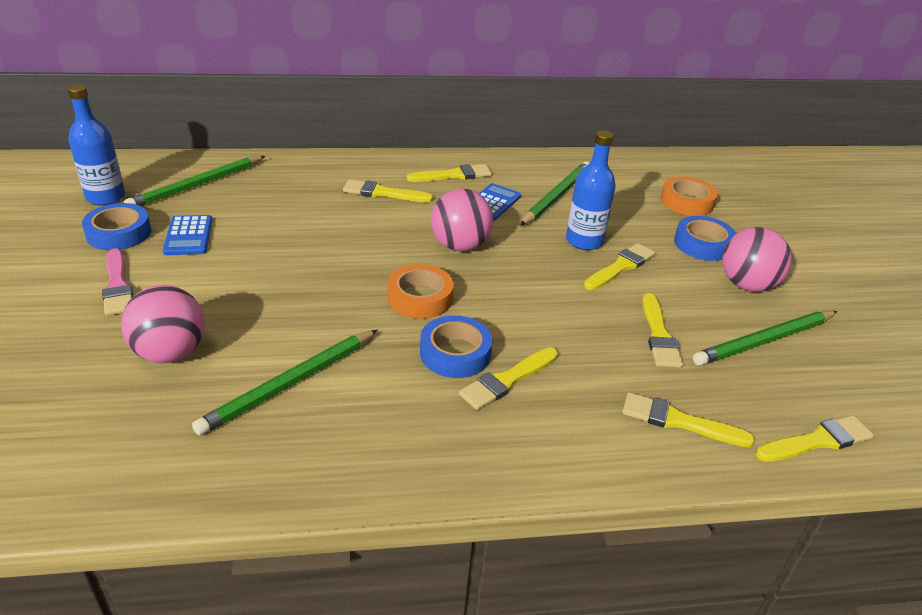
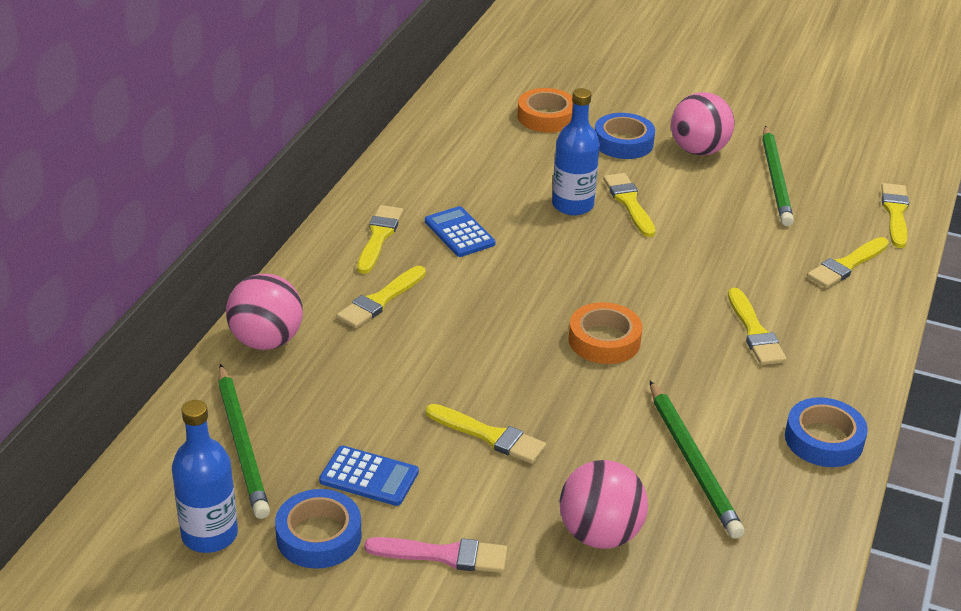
camera: 60 degrees left, 0 degrees up
blue tape [420,315,493,378] -> blue tape moved to [785,397,868,467]
pink ball [431,189,493,251] -> pink ball moved to [226,274,303,350]
green pencil [520,162,589,226] -> none
yellow brush [642,293,683,368] -> yellow brush moved to [426,404,546,464]

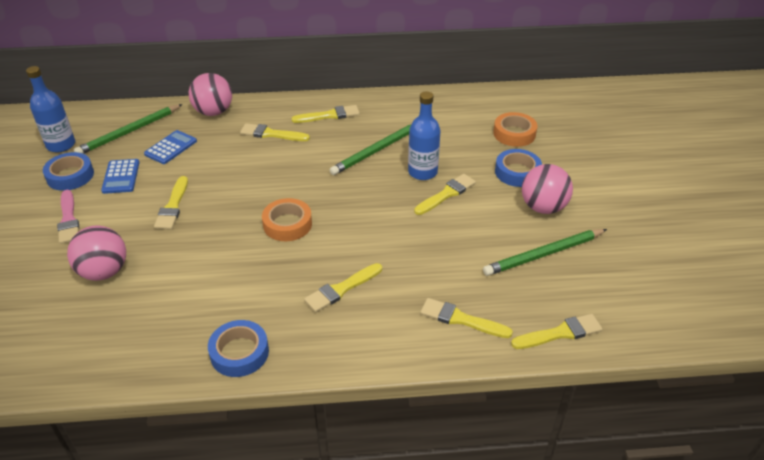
camera: 65 degrees right, 5 degrees up
blue calculator [425,206,496,257] -> blue calculator moved to [144,130,197,164]
green pencil [650,381,744,539] -> green pencil moved to [330,124,411,175]

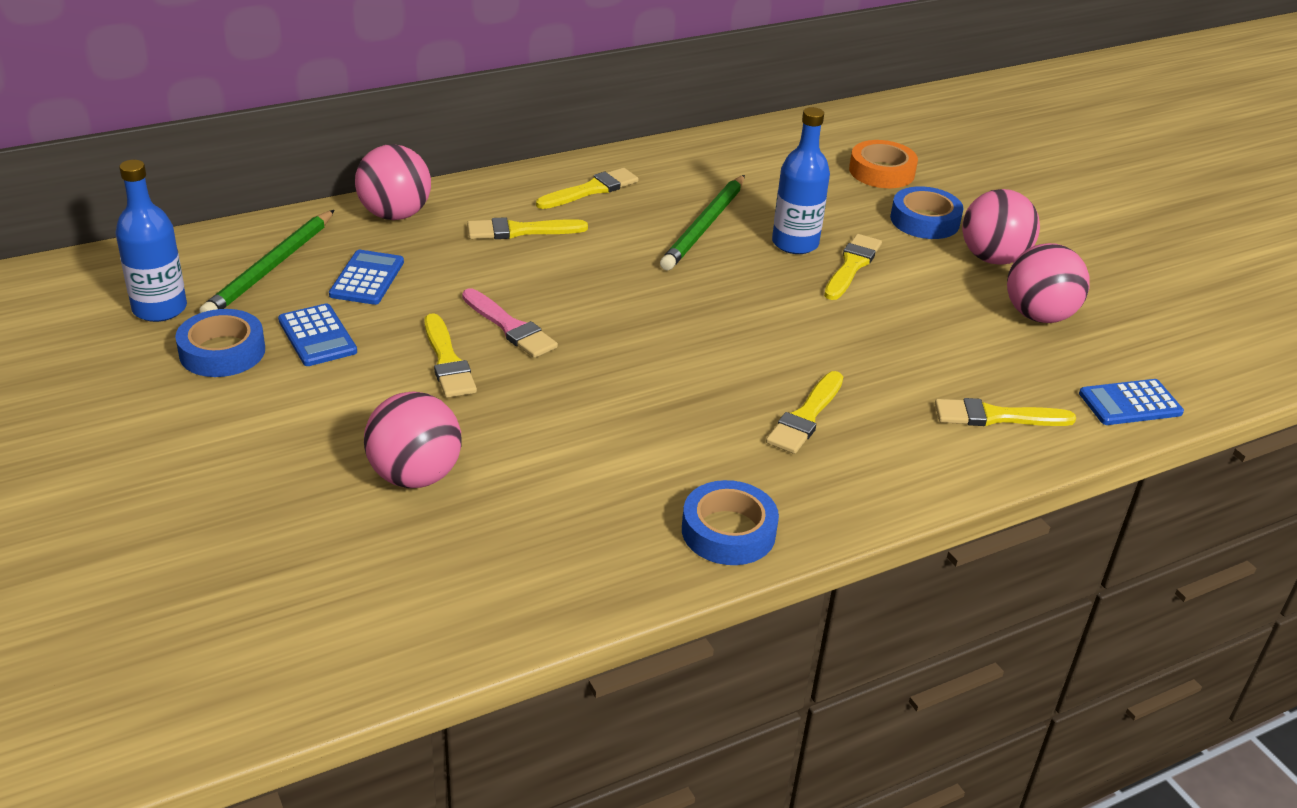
camera: 25 degrees left, 5 degrees down
pink brush [57,190,79,244] -> pink brush moved to [462,288,558,358]
orange tape [262,198,312,241] -> none
green pencil [483,229,607,276] -> pink ball [1007,243,1089,323]
yellow brush [511,314,603,349] -> blue calculator [1079,379,1184,425]

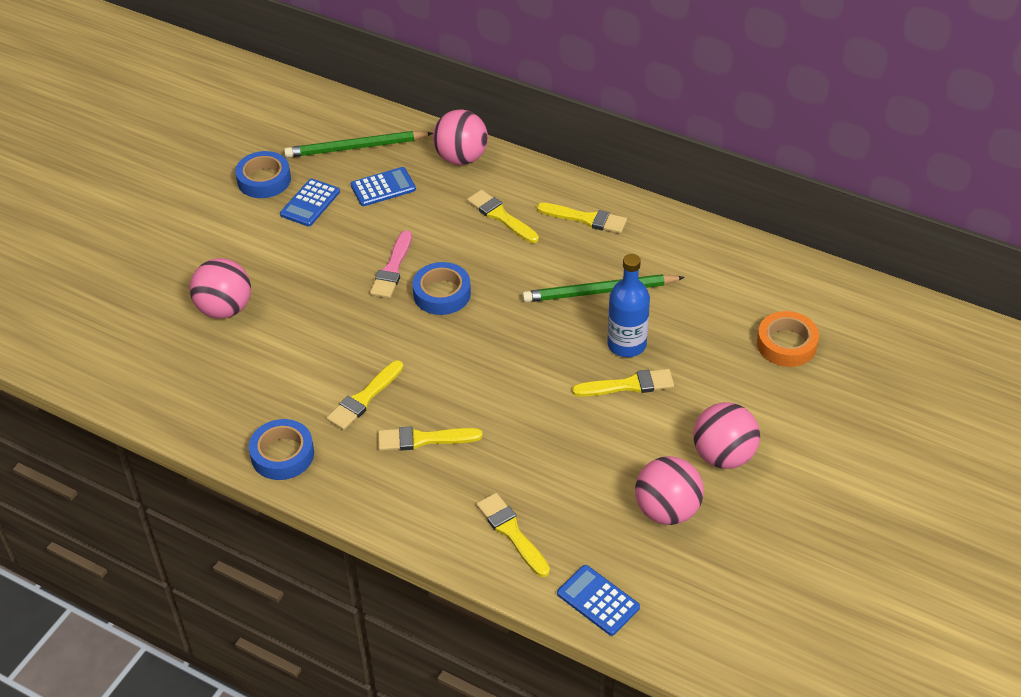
camera: 60 degrees right, 10 degrees up
blue bottle [115,160,187,322] -> none
yellow brush [424,313,477,398] -> yellow brush moved to [327,360,404,430]
blue tape [890,186,964,239] -> blue tape moved to [412,262,471,315]

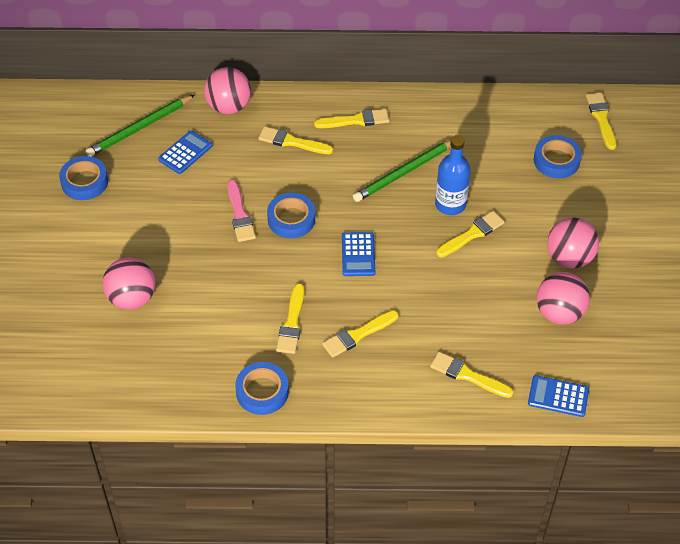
camera: 30 degrees left, 5 degrees up
blue calculator [280,178,340,227] -> blue calculator moved to [342,232,375,276]
orange tape [757,311,819,367] -> blue tape [534,135,582,178]
none -> yellow brush [586,93,616,150]

